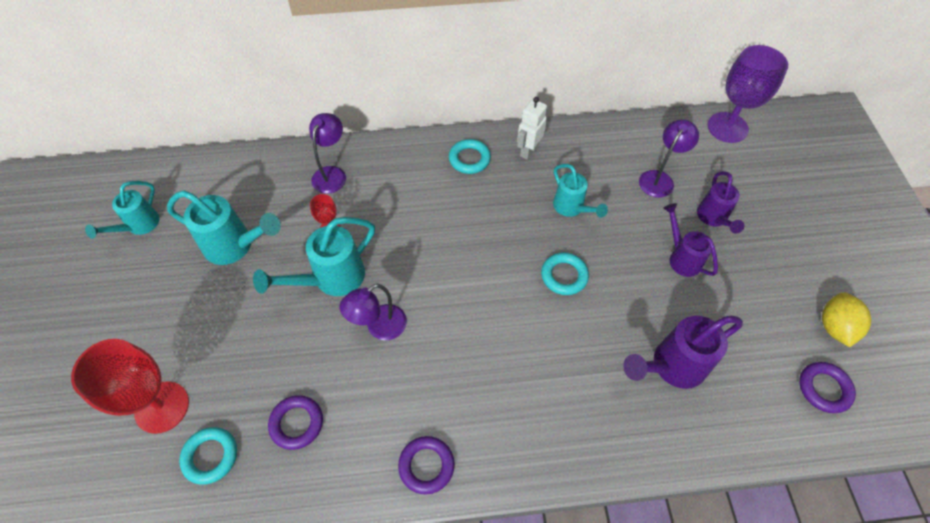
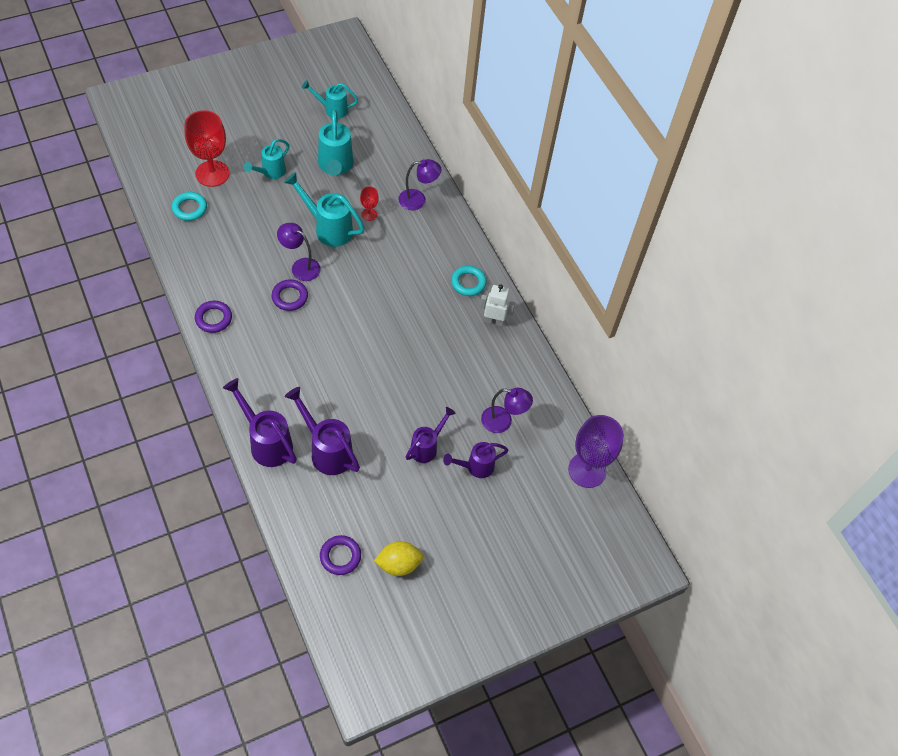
camera: 65 degrees right, 0 degrees up
purple ring [268,395,323,450] -> purple ring moved to [272,279,308,311]
turquoise ring [541,252,589,295] -> none
turquoise watering can [553,164,608,218] -> turquoise watering can moved to [244,139,290,179]
none -> purple watering can [223,378,297,467]

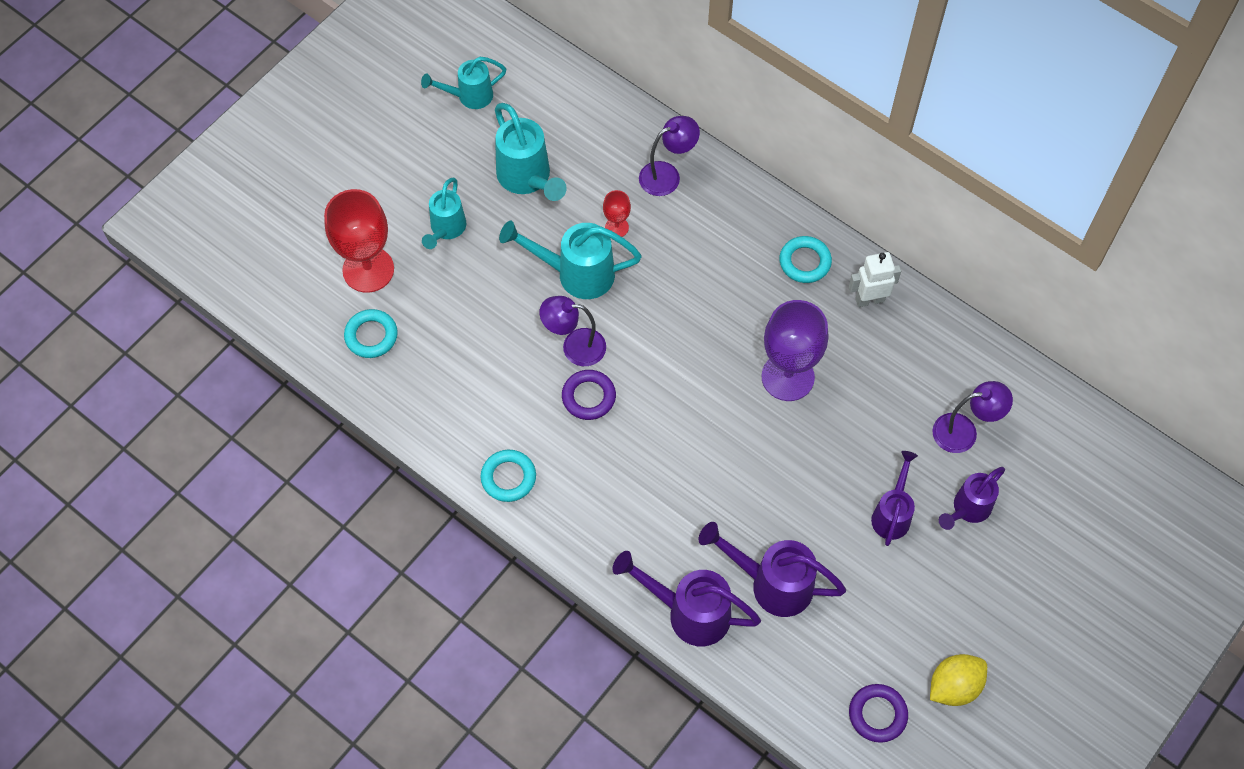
camera: 20 degrees left, 5 degrees up
purple ring [195,301,232,333] -> turquoise ring [481,450,536,502]
purple goblet [568,415,624,488] -> purple goblet moved to [761,300,828,401]

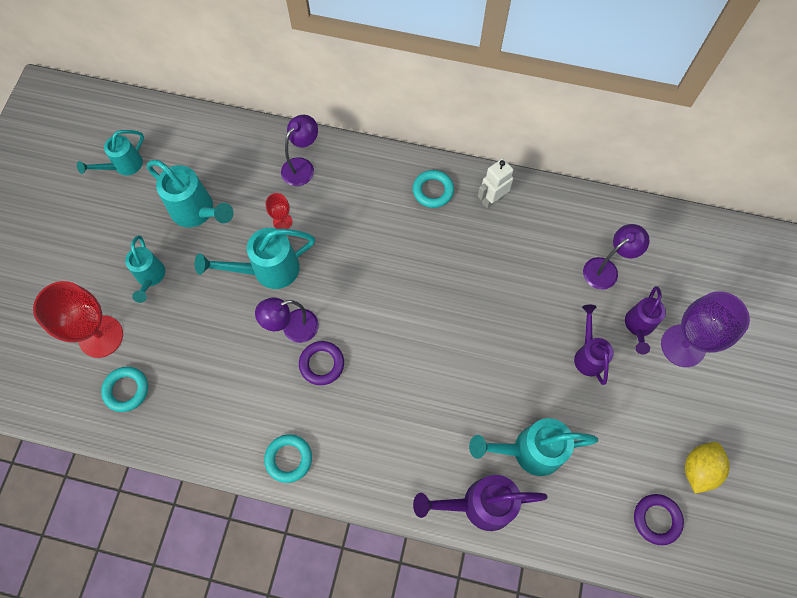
camera: 25 degrees left, 5 degrees up
purple watering can [699,522,846,617] -> turquoise watering can [469,418,599,476]
purple goblet [761,300,828,401] -> purple goblet moved to [661,291,750,367]

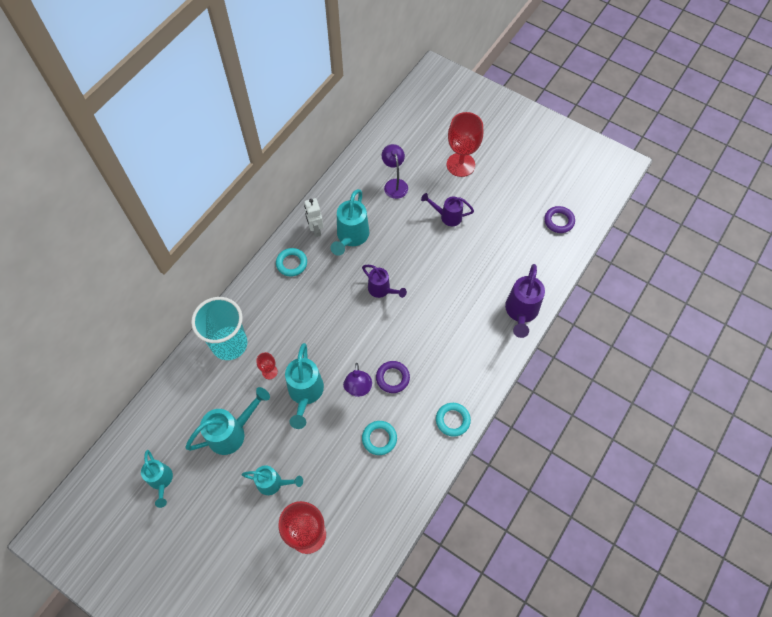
camera: 70 degrees left, 5 degrees down
turquoise ring [101,367,148,412] -> turquoise ring moved to [362,421,397,455]
purple lamp [281,115,318,186] -> turquoise cup [191,297,247,360]
turquoise watering can [469,418,599,476] -> turquoise watering can moved to [331,189,369,256]
purple watering can [625,286,666,354] -> purple watering can moved to [362,265,407,298]
purple goblet [661,291,750,367] -> red goblet [447,112,483,177]
yellow lemon [685,442,730,494] -> none

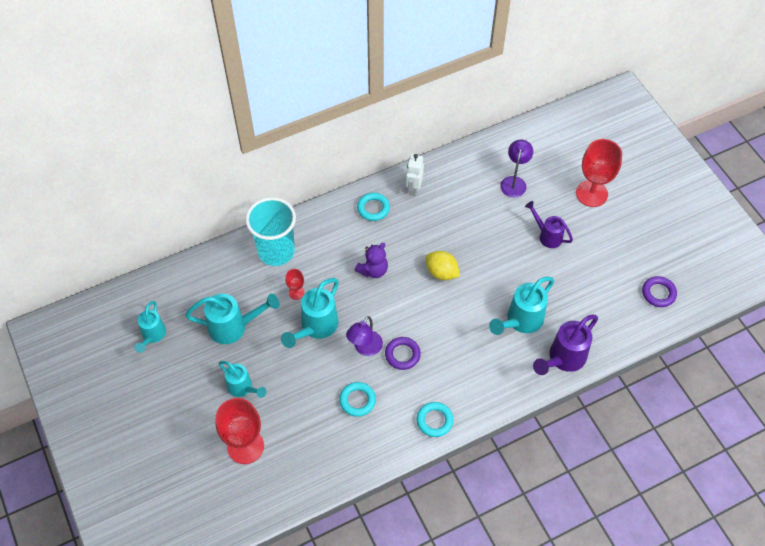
camera: 30 degrees right, 5 degrees down
turquoise watering can [331,189,369,256] -> turquoise watering can moved to [489,277,554,335]
purple watering can [362,265,407,298] -> yellow lemon [426,251,460,280]
none -> purple teddy bear [355,243,388,278]

